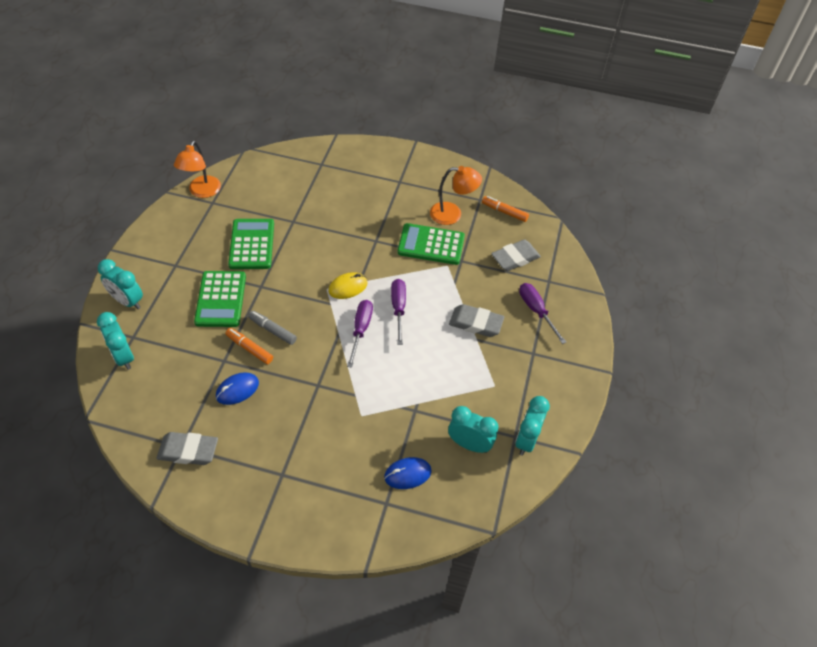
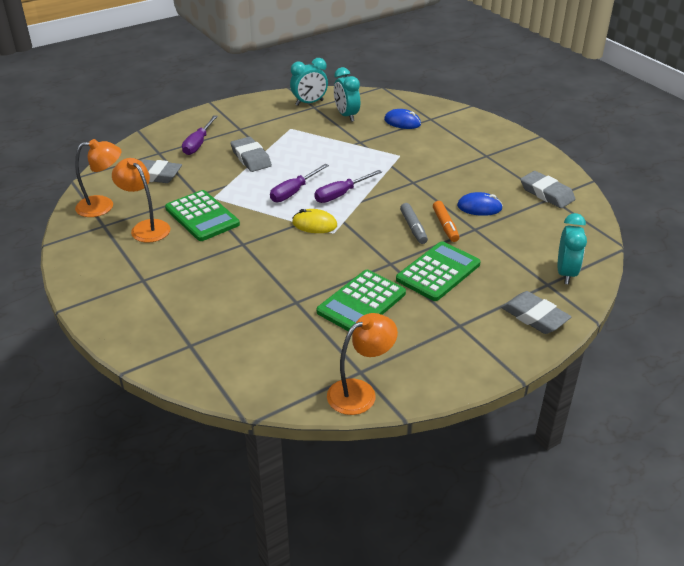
camera: 135 degrees left, 15 degrees down
turquoise clock [98,259,143,309] -> grey eraser [501,291,572,334]
orange marker [482,196,529,222] -> orange lamp [75,139,122,217]

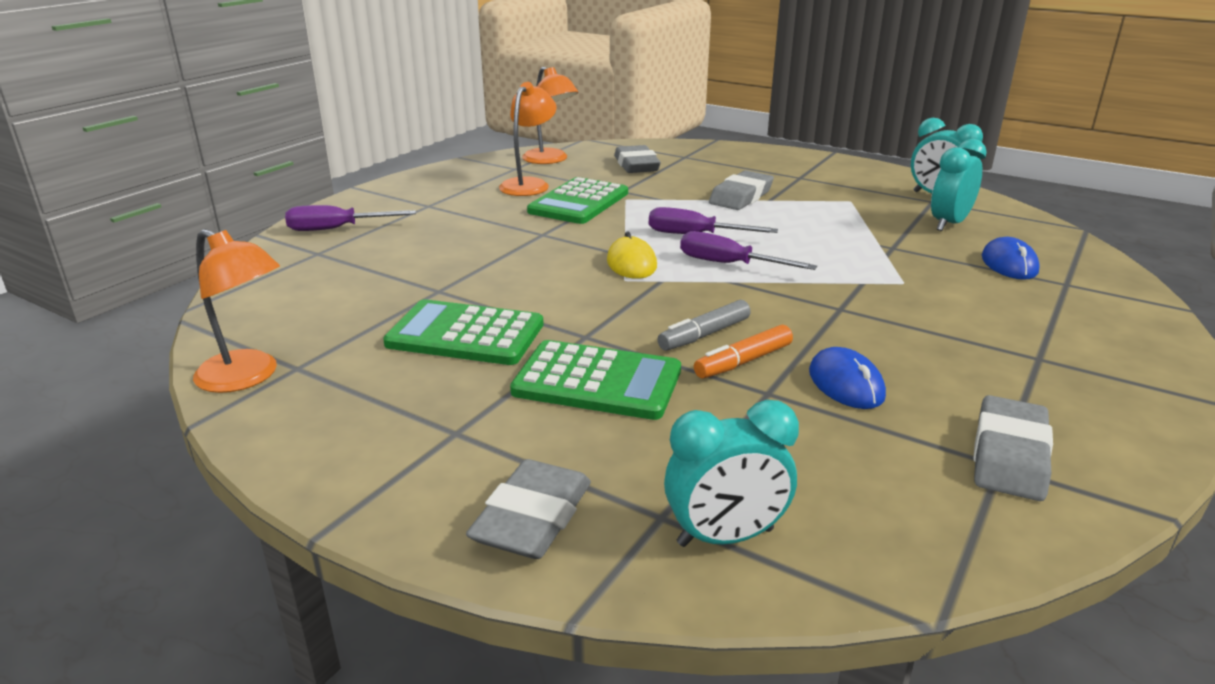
camera: 65 degrees right, 10 degrees down
purple screwdriver [182,115,218,155] -> purple screwdriver moved to [285,205,416,231]

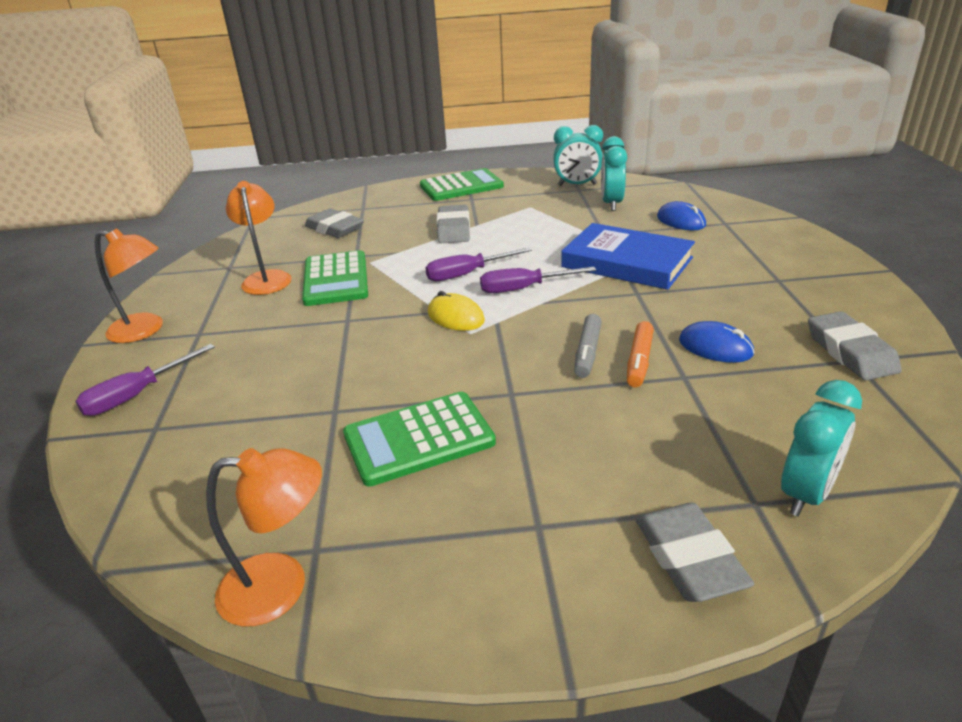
camera: 35 degrees left, 5 degrees up
green calculator [510,340,681,420] -> green calculator moved to [420,168,504,201]
orange lamp [522,67,578,164] -> orange lamp moved to [95,228,163,343]
none -> blue book [561,223,695,290]

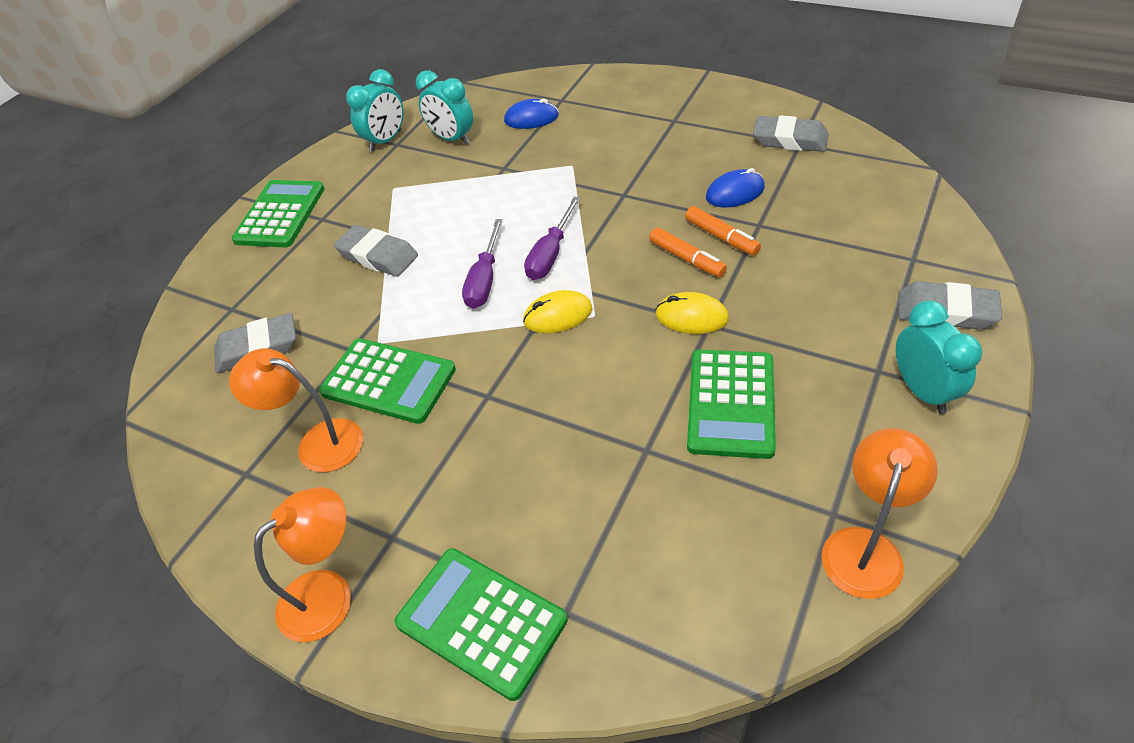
camera: 55 degrees left, 15 degrees up
purple screwdriver [75,344,215,416] -> green calculator [395,548,568,701]
blue book [561,223,695,290] -> none
grey marker [574,314,602,378] -> orange marker [649,228,727,277]
turquoise clock [781,380,862,516] -> turquoise clock moved to [896,300,982,414]
none -> yellow mouse [655,292,729,334]

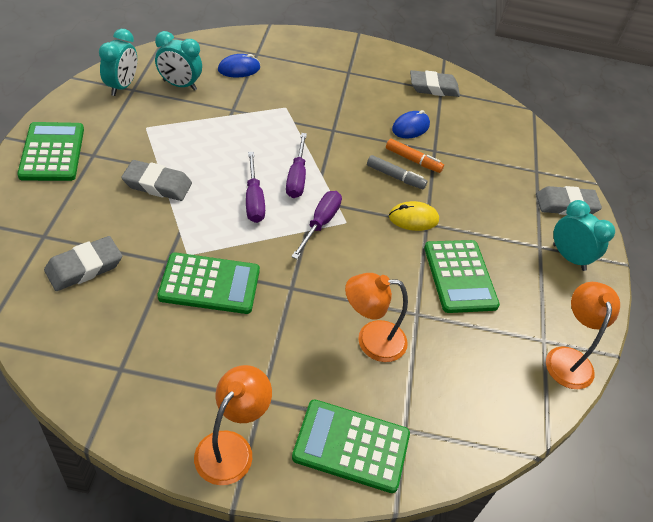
camera: 30 degrees left, 0 degrees up
orange lamp [229,348,363,472] -> orange lamp moved to [345,273,408,362]
yellow mouse [523,290,593,334] -> purple screwdriver [291,191,342,259]
orange marker [649,228,727,277] -> grey marker [367,155,427,189]

